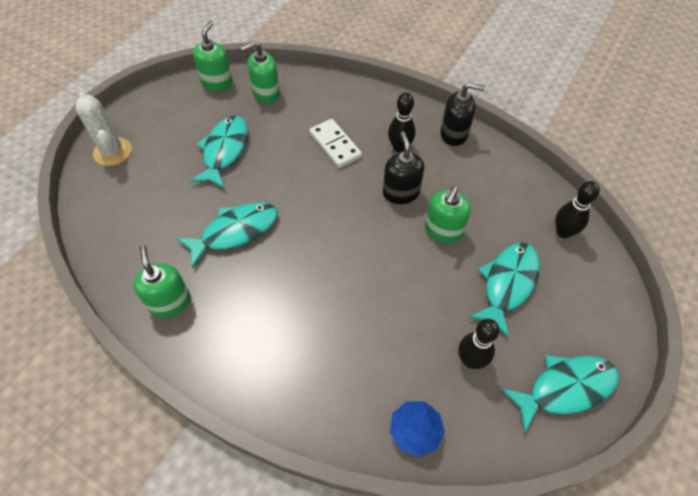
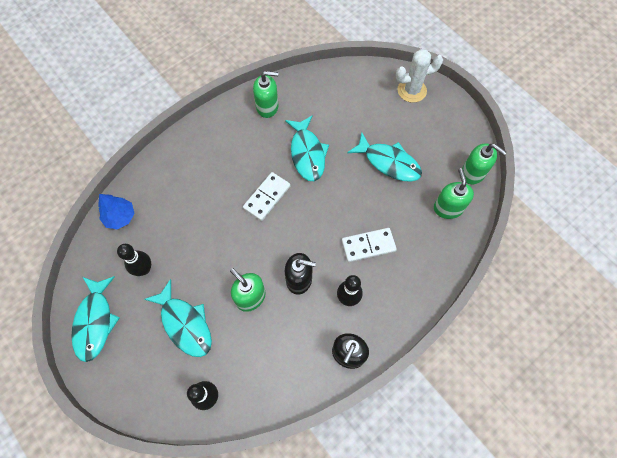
camera: 110 degrees right, 10 degrees up
none -> white domino [243,172,290,221]

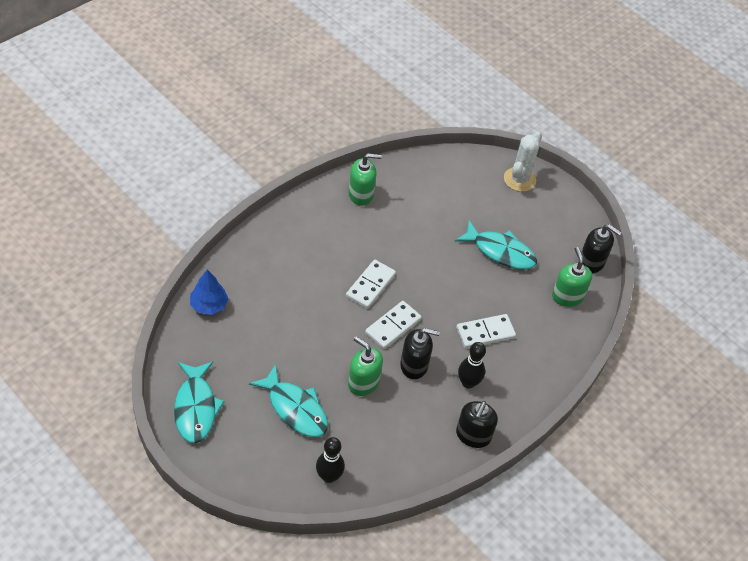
camera: 10 degrees left, 15 degrees down
black bowling pin [117,244,151,276] -> none
turquoise fish [285,115,329,181] -> none
white cactus [396,49,443,103] -> white cactus turned 45 degrees counterclockwise [504,132,542,192]
green soap dispenser [462,143,507,184] -> black soap dispenser [581,224,622,273]
none -> white domino [365,301,422,349]

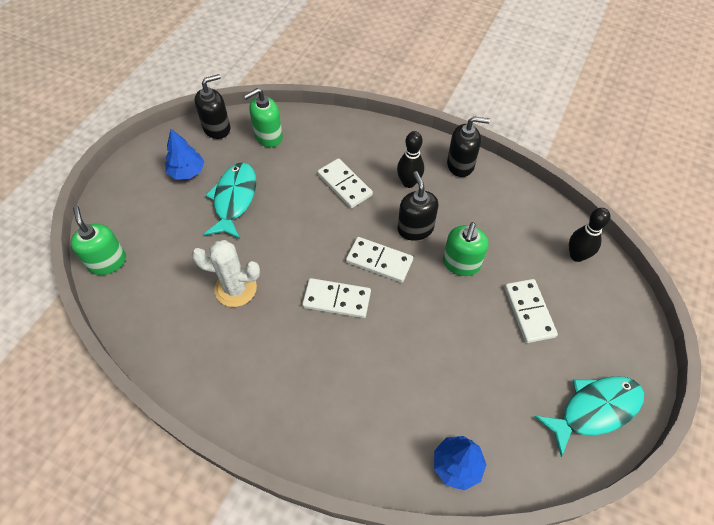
camera: 105 degrees left, 5 degrees up
turquoise fish [249,364,328,437] -> white domino [504,279,558,343]
green soap dispenser [349,153,382,206] -> green soap dispenser moved to [70,206,126,275]
white cactus [504,132,542,192] -> white cactus moved to [192,240,260,307]
black soap dispenser [581,224,622,273] -> black soap dispenser turned 45 degrees clockwise [195,74,230,139]
none -> blue tree [165,129,204,180]

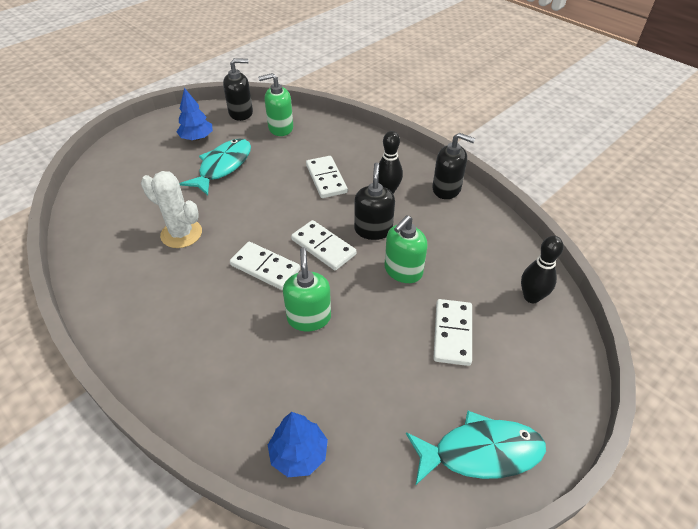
camera: 20 degrees right, 10 degrees down
green soap dispenser [70,206,126,275] -> green soap dispenser moved to [283,247,331,331]

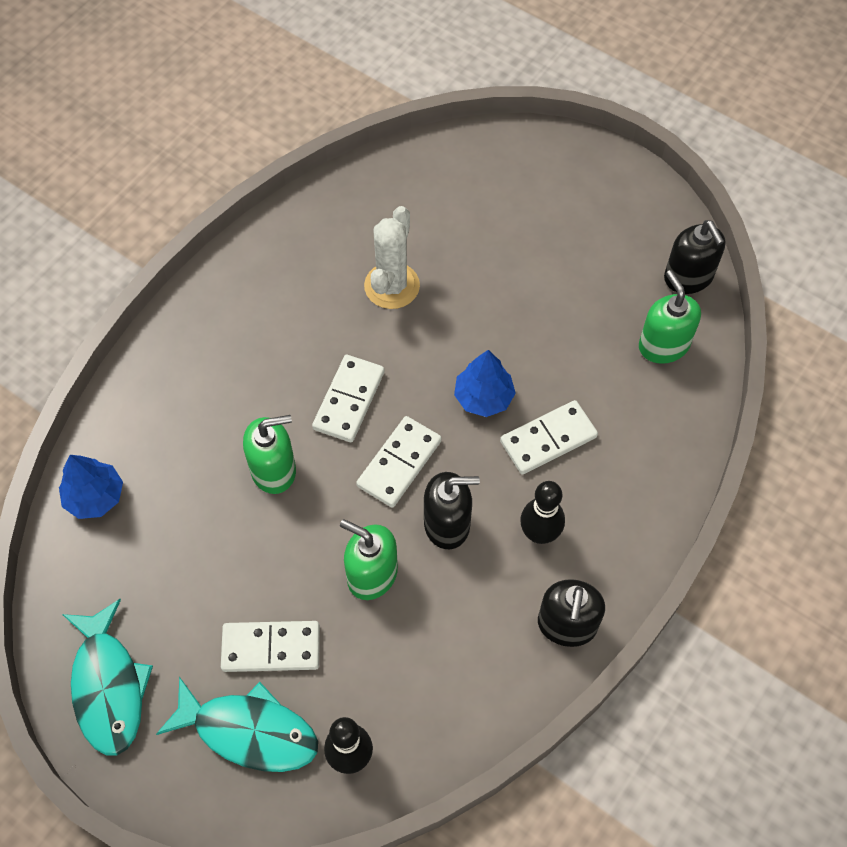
camera: 80 degrees right, 15 degrees up
blue tree [177,88,213,140] -> blue tree moved to [454,350,516,417]
turquoise fish [180,139,251,196] -> turquoise fish moved to [156,677,318,772]

